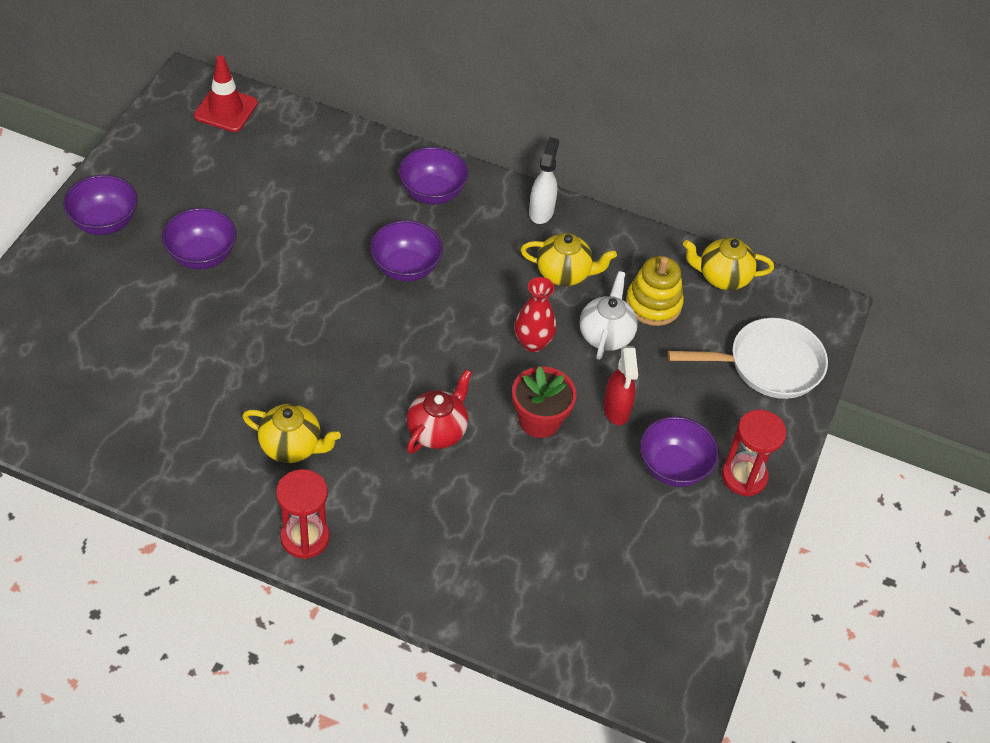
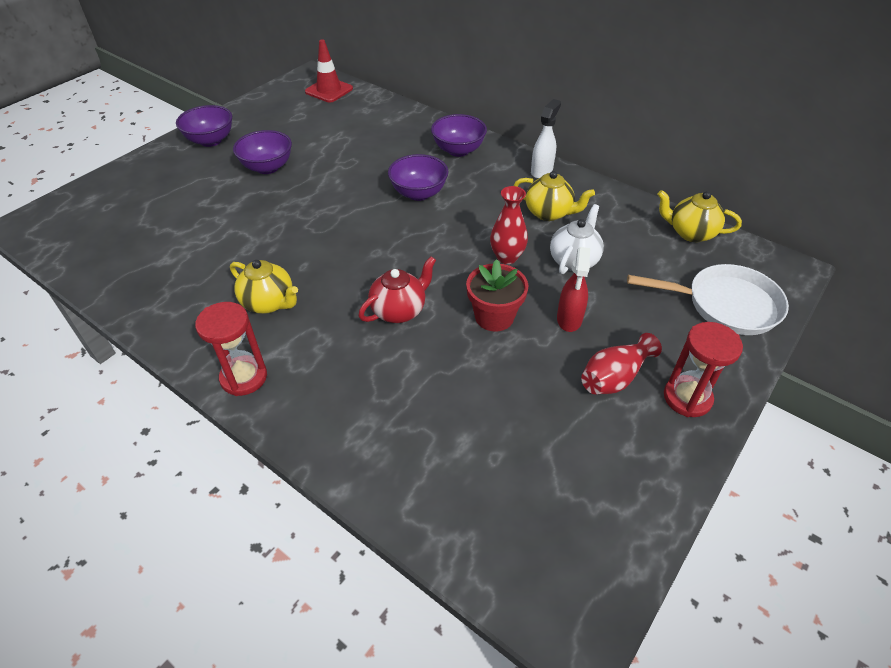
camera: 20 degrees right, 5 degrees down
yellow stacking toy [626,256,684,326] -> none
purple bowl [640,416,719,487] -> red vase [581,333,662,394]

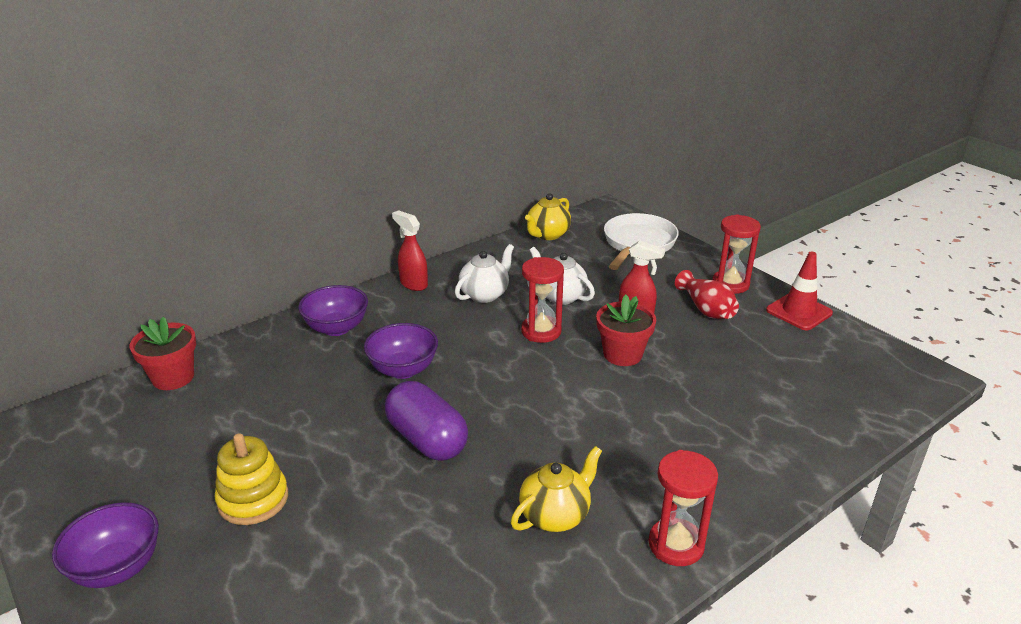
camera: 75 degrees left, 15 degrees down
purple bowl [233,130,292,174] -> yellow stacking toy [215,433,288,525]
red traffic cone [305,39,353,103] -> red traffic cone moved to [766,252,833,330]
red teapot [359,256,436,323] -> none
red vase [490,186,528,264] -> red hourglass [521,257,564,343]
yellow teapot [514,171,595,221] -> white teapot [455,244,514,303]
white spray bottle [531,99,561,179] -> red spray bottle [392,210,428,291]
none -> red flower pot [130,316,196,390]
none -> purple capsule [385,381,468,461]

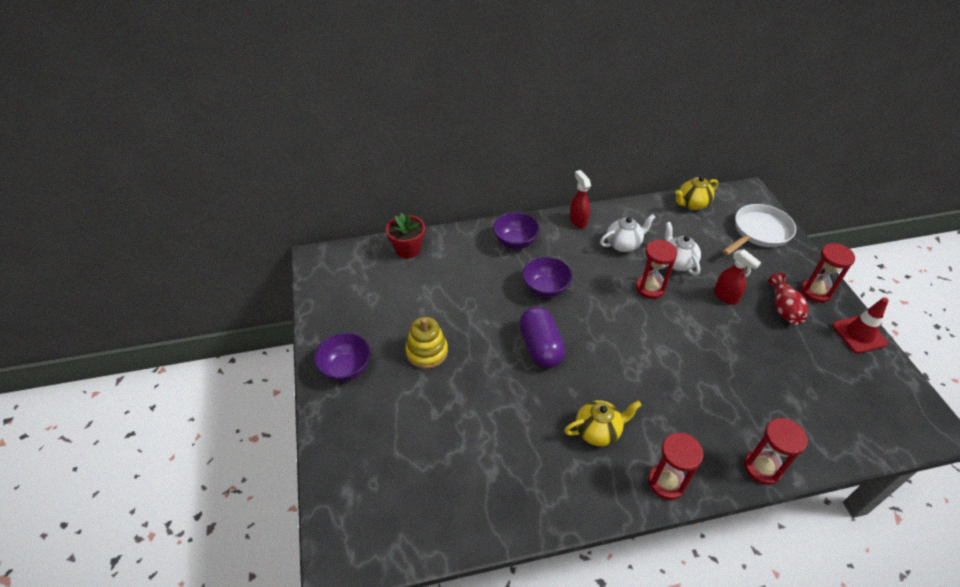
camera: 25 degrees right, 15 degrees up
red flower pot [596,295,656,366] -> none
none -> red hourglass [744,418,808,485]

